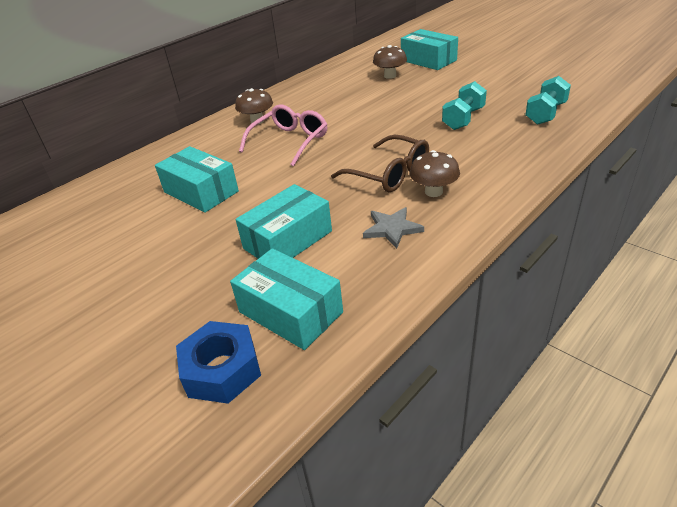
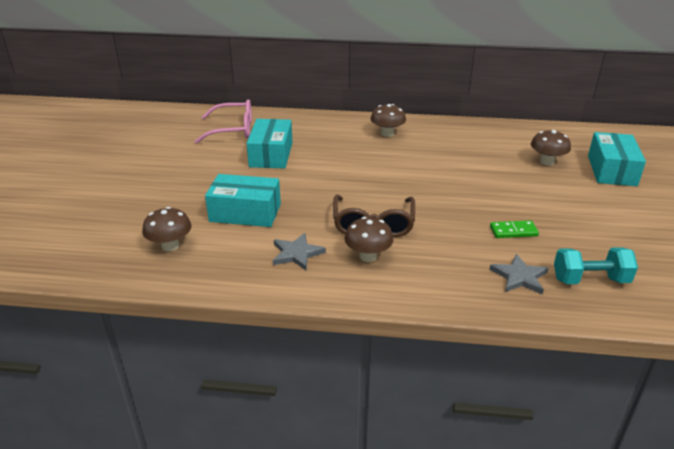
camera: 50 degrees right, 5 degrees down
blue nut [176,321,261,404] -> none
turquoise box [230,248,343,350] -> brown mushroom [142,207,192,251]
pink glasses [239,105,327,166] -> pink glasses moved to [194,100,252,144]
turquoise dumbbell [442,81,487,130] -> green domino [490,220,539,238]
none -> grey star [489,254,549,294]

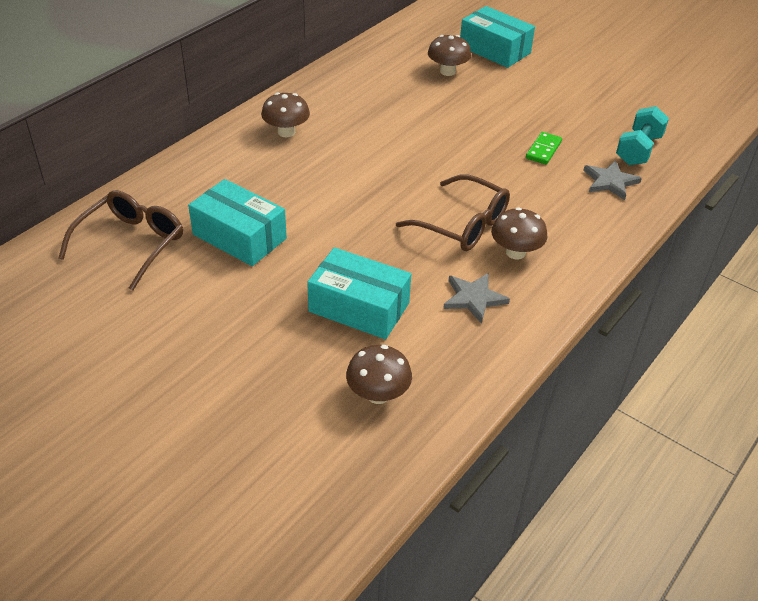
camera: 60 degrees left, 10 degrees up
pink glasses [194,100,252,144] -> brown glasses [58,190,183,291]
turquoise box [205,174,281,227] -> turquoise box turned 75 degrees clockwise [307,247,411,339]

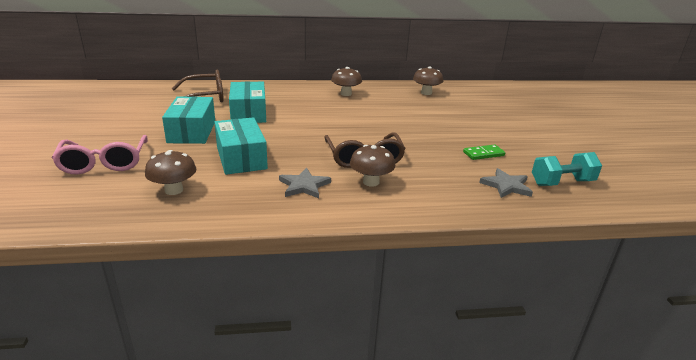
camera: 45 degrees right, 15 degrees down
brown mushroom [428,35,471,76] -> brown mushroom moved to [413,66,443,95]
turquoise box [460,6,535,68] -> turquoise box moved to [162,96,215,144]
none -> pink glasses [52,135,147,174]

